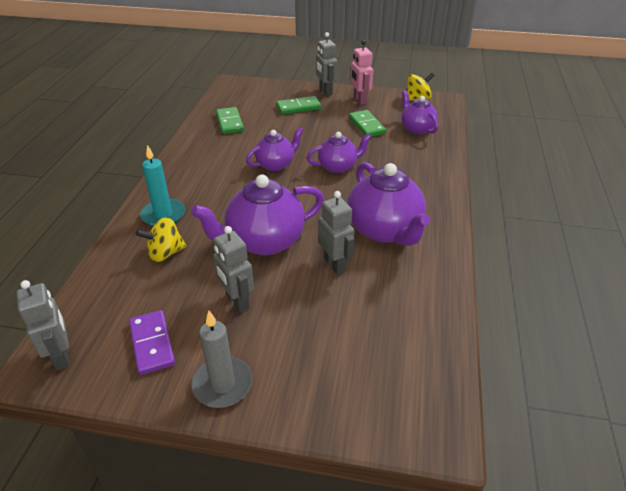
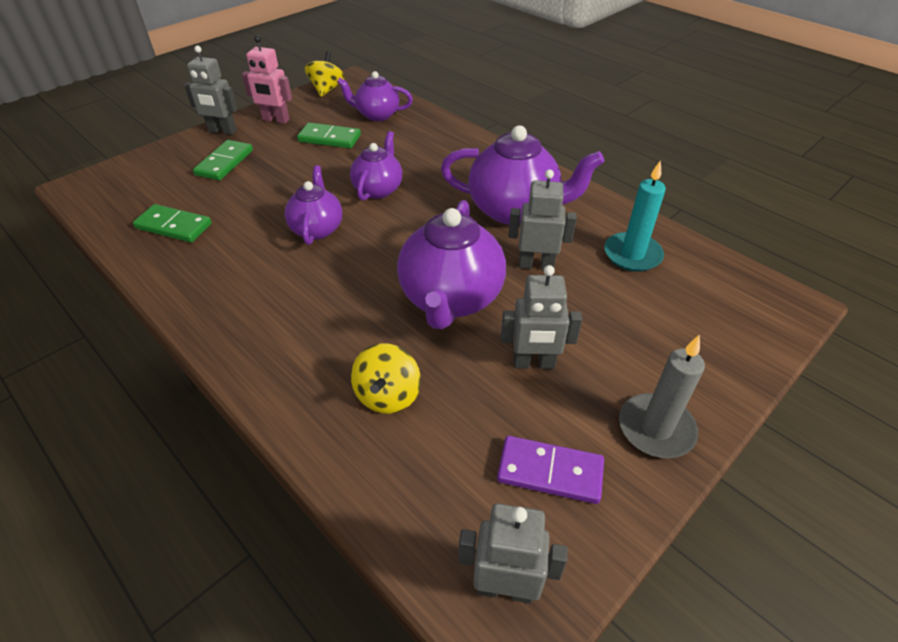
camera: 55 degrees left, 5 degrees up
turquoise candle [140,145,185,226] -> turquoise candle moved to [604,160,666,272]

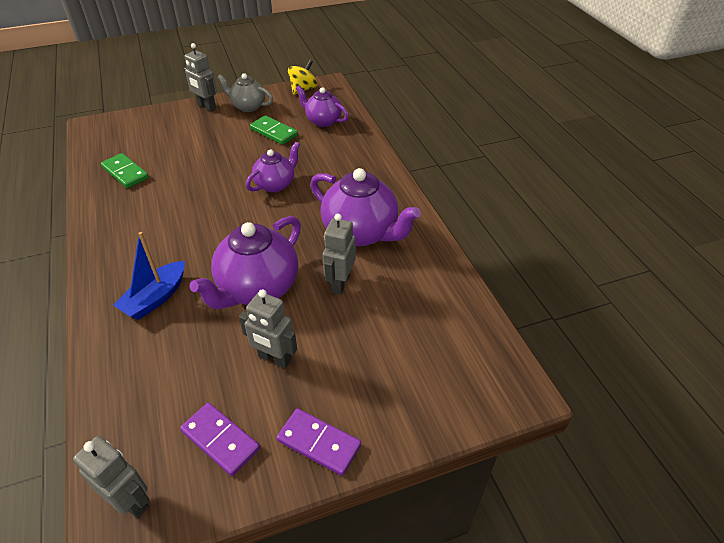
camera: 25 degrees right, 0 degrees up
green domino [193,140,253,180] -> none
pink robot [242,36,292,124] -> grey teapot [217,73,273,112]
purple teapot [285,165,342,245] -> none
yellow spinning top [351,343,421,414] -> none
grey robot [508,169,577,270] -> grey robot turned 105 degrees counterclockwise [322,214,356,295]
turquoise candle [604,160,666,272] -> none
grey candle [619,334,705,458] -> purple domino [277,408,361,476]
none -> blue boat [113,232,185,320]

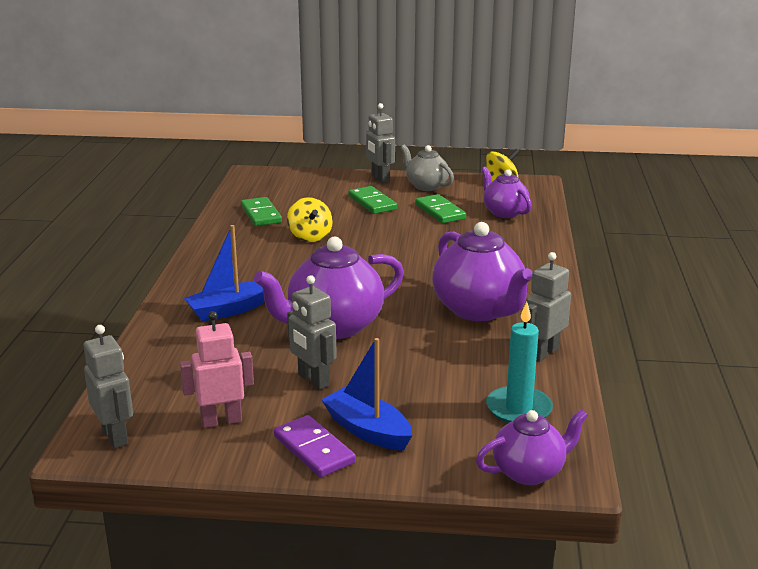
camera: 25 degrees right, 20 degrees down
purple domino [180,402,260,476] -> pink robot [180,311,254,428]
purple teapot [246,142,300,193] -> purple teapot moved to [476,409,588,485]
grey robot [322,214,356,295] -> grey robot moved to [523,252,571,362]
none -> yellow spinning top [287,197,333,242]
none -> blue boat [321,338,412,451]
none -> green domino [349,186,397,214]
none -> turquoise candle [486,302,553,423]

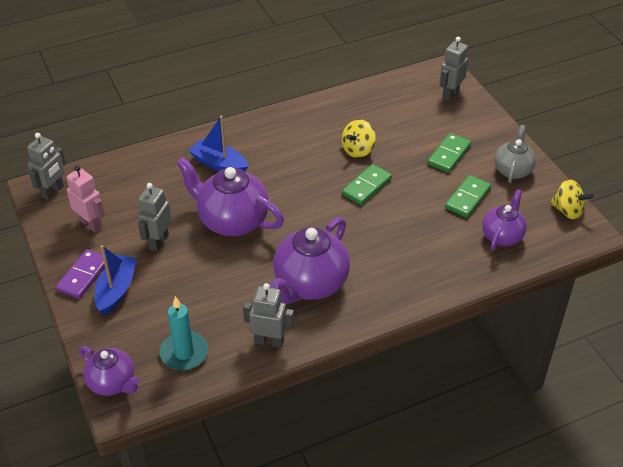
camera: 60 degrees right, 20 degrees up
green domino [241,197,282,226] -> green domino moved to [342,164,392,205]
grey robot [366,103,395,183] -> grey robot moved to [440,37,468,101]

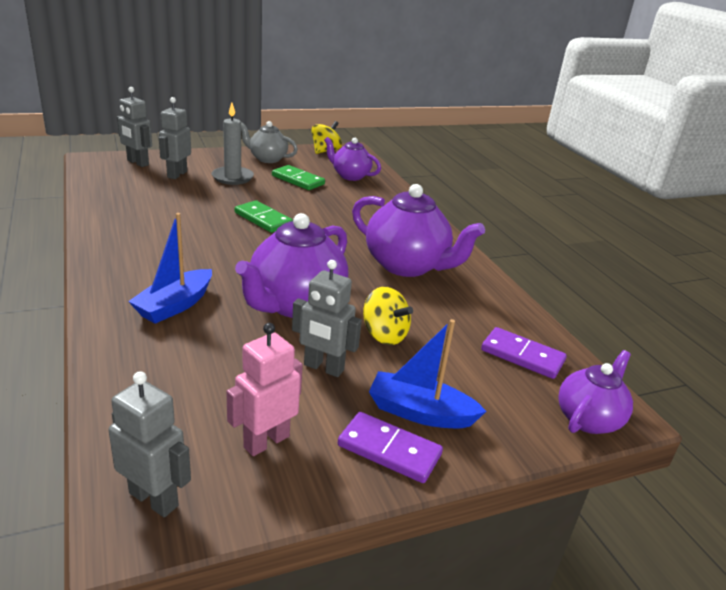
camera: 90 degrees left, 15 degrees down
turquoise candle [160,296,208,370] -> purple domino [481,327,567,379]
grey robot [243,283,294,348] -> grey robot moved to [159,97,191,179]
yellow spinning top [342,119,376,158] -> yellow spinning top moved to [363,287,413,345]
green domino [427,133,471,173] -> grey candle [212,102,254,185]

